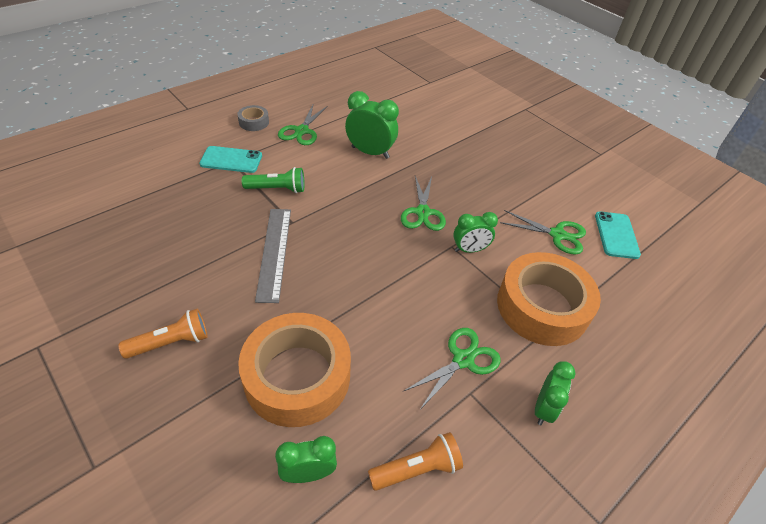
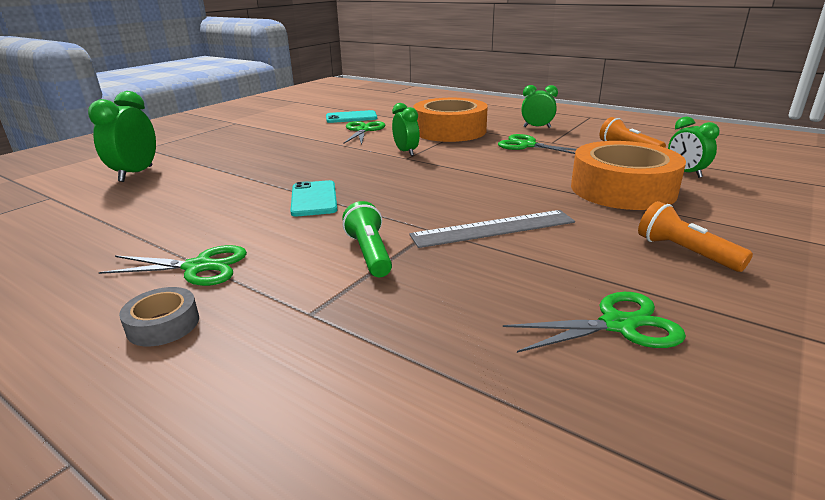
camera: 100 degrees left, 20 degrees down
turquoise phone [199,146,262,173] -> turquoise phone moved to [290,180,337,216]
green clock [345,91,399,159] -> green clock moved to [88,91,156,182]
green scissors [401,176,446,231] -> green scissors moved to [503,292,686,353]

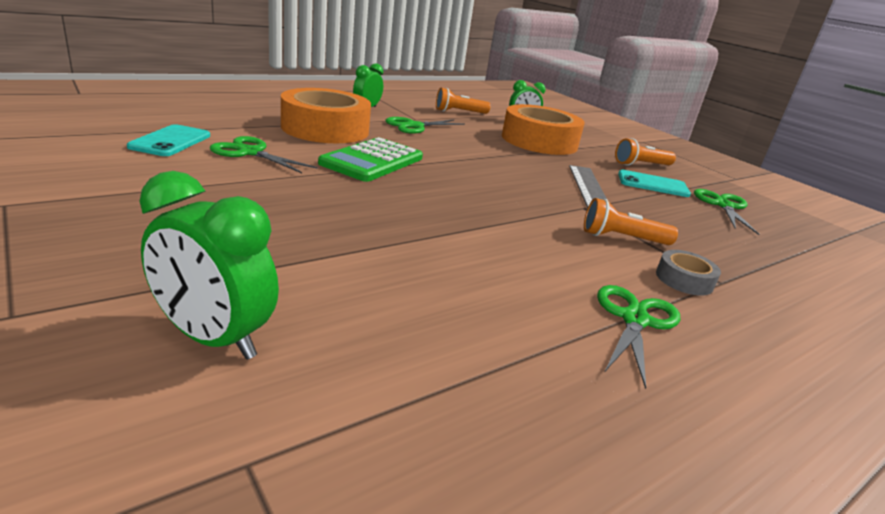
camera: 75 degrees left, 0 degrees up
grey tape [119,287,199,346] -> grey tape moved to [656,250,721,295]
turquoise phone [290,180,337,216] -> turquoise phone moved to [618,170,691,197]
green flashlight [342,201,392,277] -> orange flashlight [584,198,678,245]
green clock [392,103,420,156] -> green calculator [318,137,423,182]

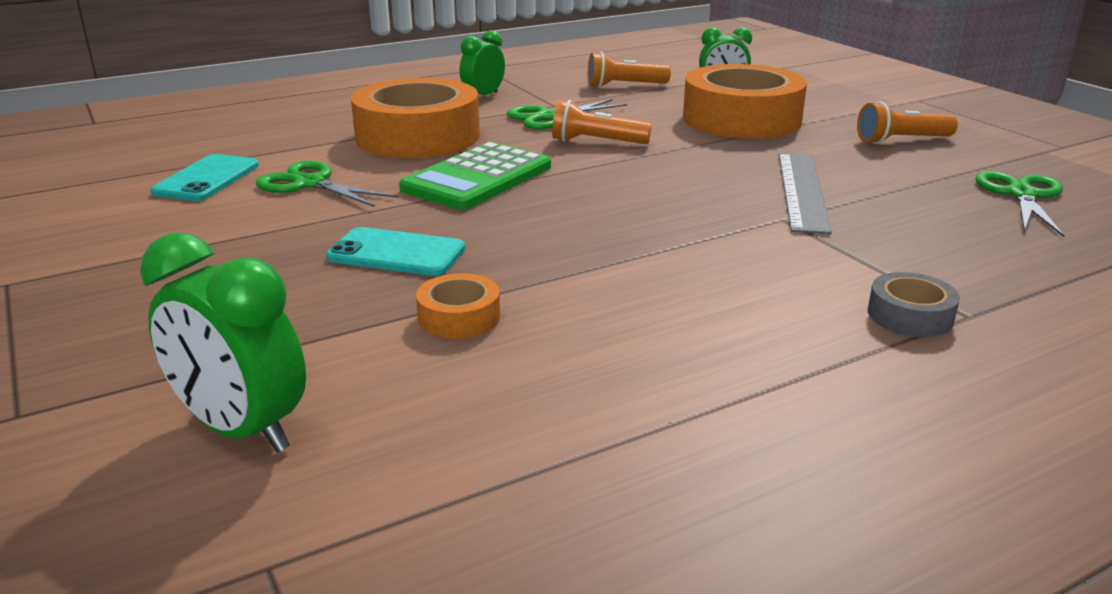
camera: 10 degrees right, 0 degrees up
orange flashlight [584,198,678,245] -> orange flashlight moved to [552,100,652,144]
green scissors [597,285,680,389] -> none
turquoise phone [618,170,691,197] -> turquoise phone moved to [326,227,465,276]
none -> orange tape [416,273,500,338]

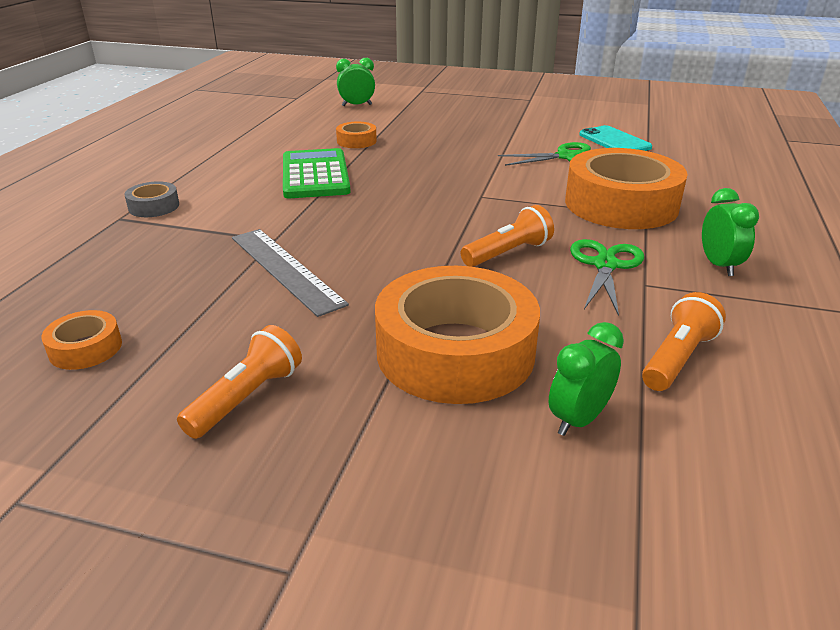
camera: 135 degrees right, 5 degrees up
green clock [140,232,306,453] -> green clock [336,58,375,106], size x0.65
turquoise phone [326,227,465,276] -> none
green calculator [399,142,551,210] -> green calculator moved to [283,148,351,198]
green scissors [975,171,1065,237] -> orange tape [41,310,122,370]

